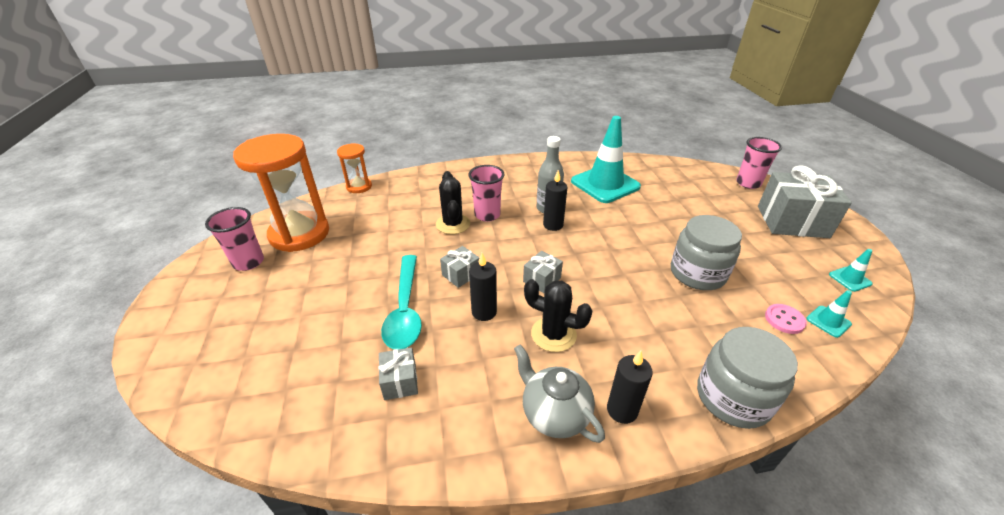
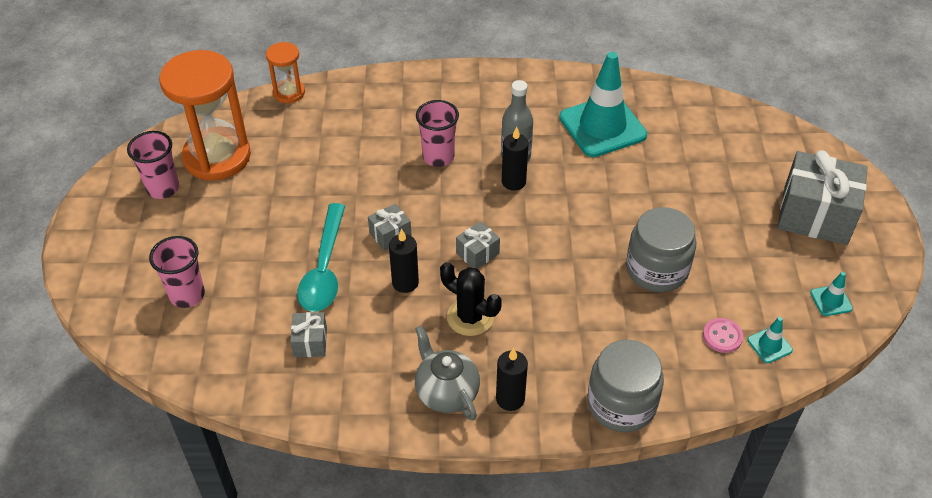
camera: 10 degrees right, 10 degrees up
black cactus [436,171,470,234] -> none
pink cup [736,137,782,189] -> pink cup moved to [149,236,205,308]

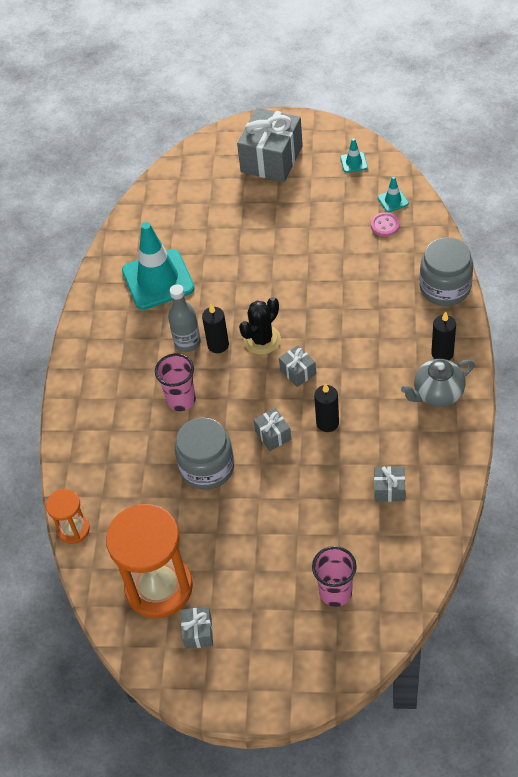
camera: 80 degrees left, 5 degrees up
pink cup [127,131,179,199] -> grey gift [181,607,213,649]
turquoise spoon [297,203,345,312] -> none
black cactus [440,262,502,336] -> black cactus moved to [239,297,281,355]
grey jar [626,207,696,292] -> grey jar moved to [175,417,234,490]

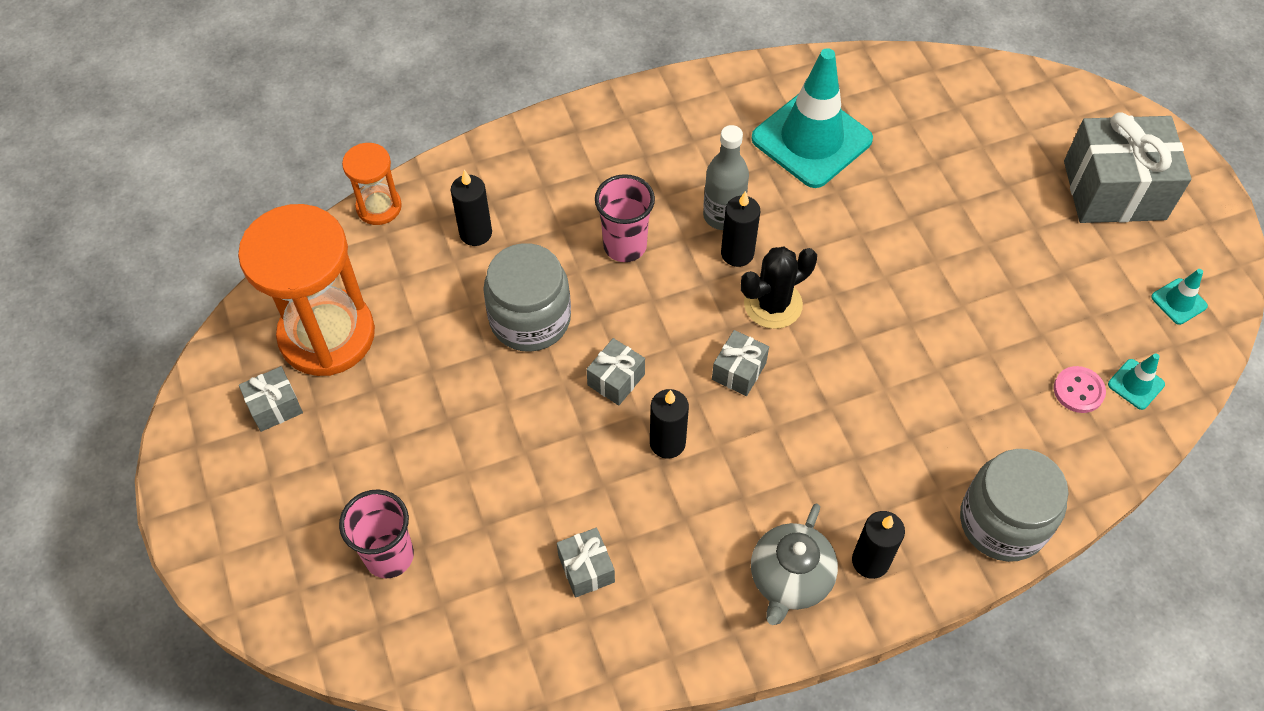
camera: 60 degrees right, 5 degrees up
black cactus [239,297,281,355] -> black cactus turned 45 degrees counterclockwise [741,247,817,329]
grey teapot [401,359,474,407] -> grey teapot turned 105 degrees counterclockwise [751,503,838,625]
none -> black candle [451,170,492,246]

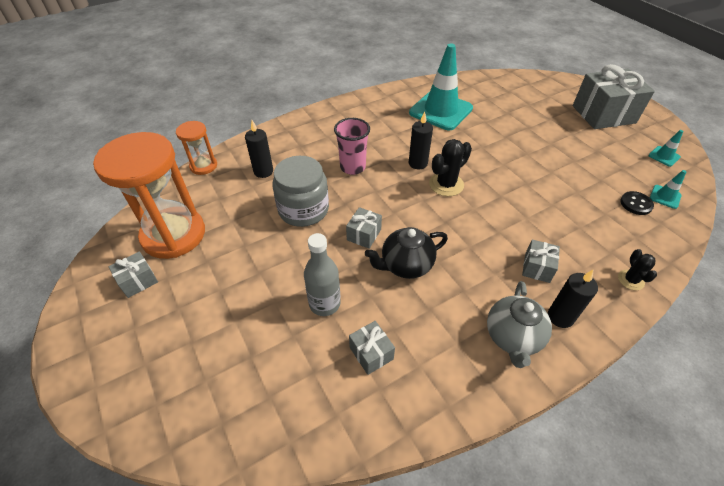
camera: 10 degrees left, 10 degrees down
pink cup [339,489,414,578] -> none
black candle [650,389,689,459] -> black teapot [365,227,448,279]
grey bottle [703,125,749,230] -> grey bottle moved to [304,233,341,316]
grey gift [712,330,769,396] -> grey gift moved to [522,240,560,283]
grey jar [960,449,1068,562] -> black cactus [618,249,657,290]
pink button [1054,366,1106,413] -> black button [620,191,654,215]

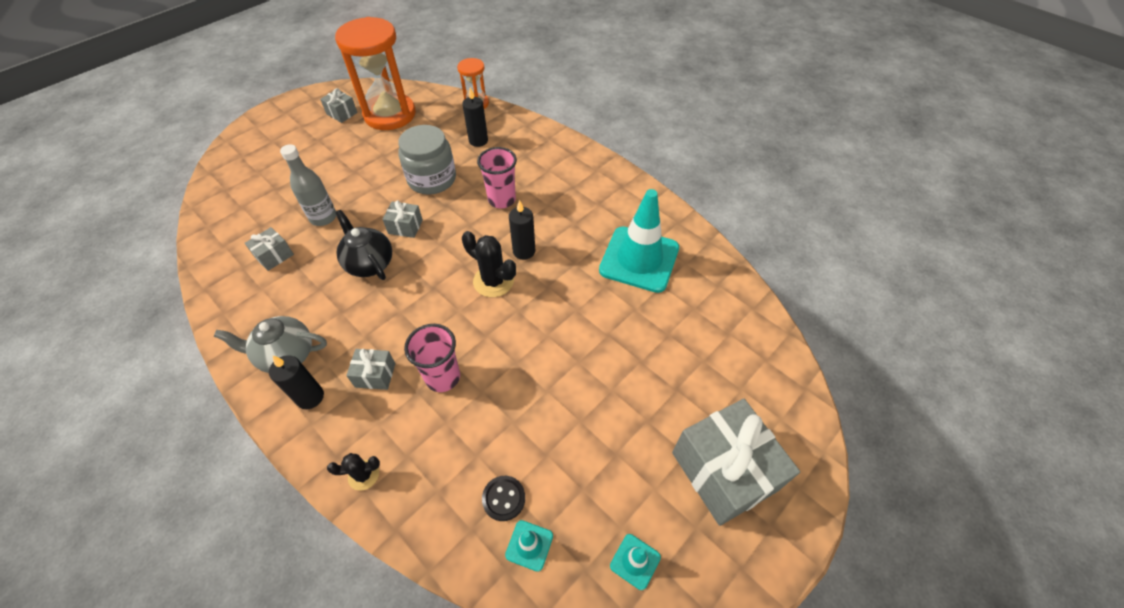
camera: 75 degrees right, 5 degrees up
none -> pink cup [404,324,460,392]

